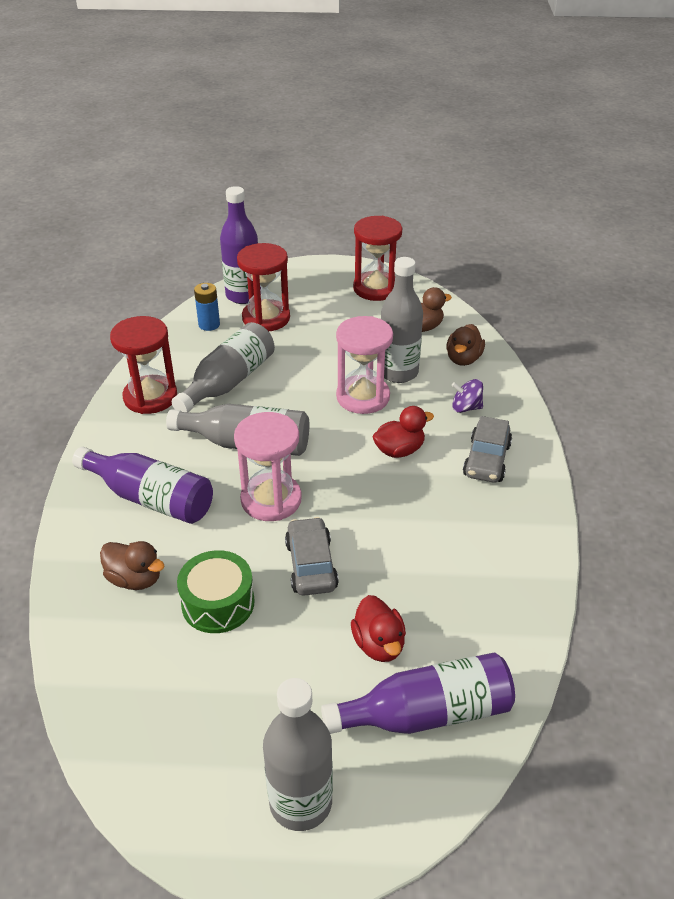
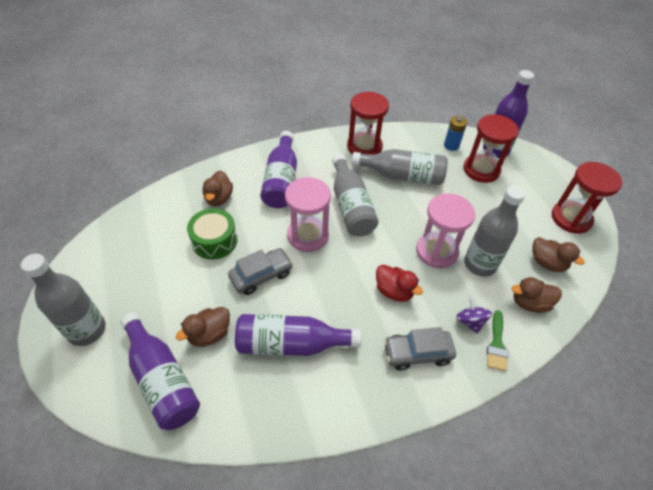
camera: 65 degrees right, 10 degrees up
red duck [351,595,406,662] -> brown duck [176,307,230,347]
none -> purple bottle [235,314,362,356]
none -> green brush [487,310,508,371]

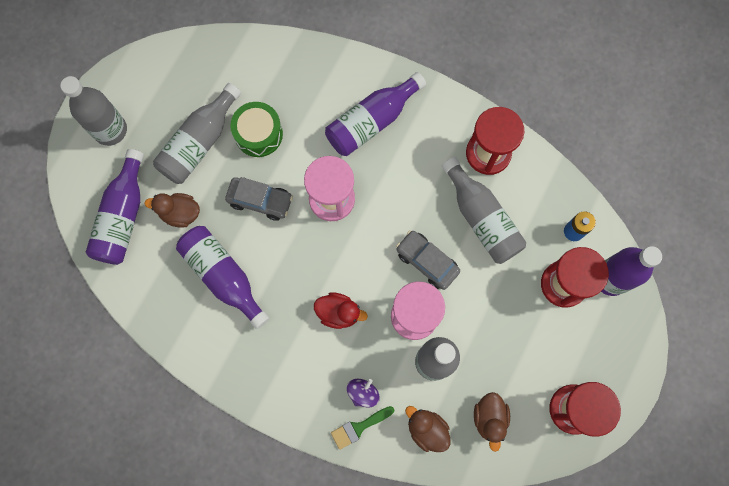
camera: 50 degrees right, 25 degrees up
brown duck [202,170,233,206] -> none
grey bottle [332,154,379,236] -> grey bottle moved to [153,83,241,184]
red duck [376,265,423,302] -> red duck turned 75 degrees counterclockwise [314,292,368,329]
grey car [384,327,456,370] -> grey car moved to [396,230,460,290]

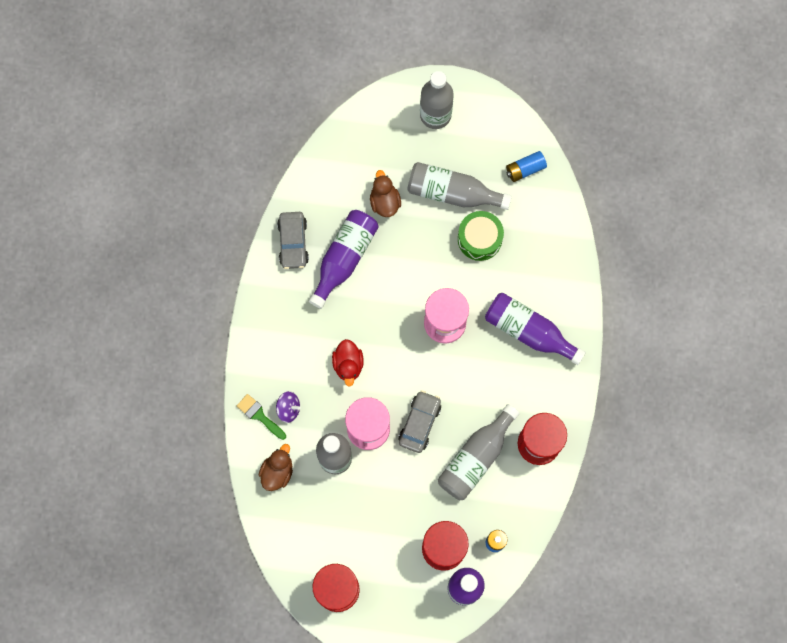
camera: 70 degrees right, 0 degrees up
purple bottle [86,149,144,265] -> none
grey car [225,177,293,221] -> grey car moved to [277,212,309,269]
brown duck [474,392,510,452] -> none
none -> blue battery [506,151,547,182]

